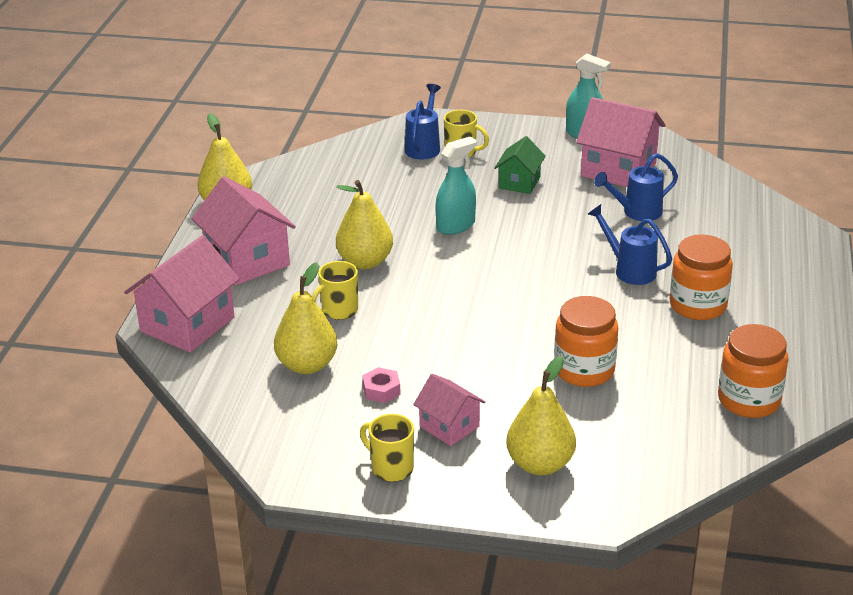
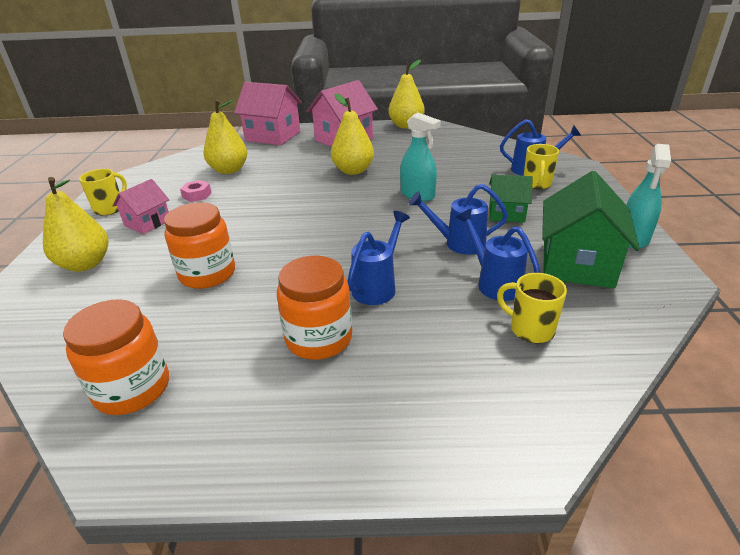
camera: 80 degrees right, 0 degrees up
yellow mug [312,261,358,320] -> yellow mug moved to [497,273,567,343]
pink house [576,97,666,187] -> green house [542,171,640,288]
none -> blue watering can [409,184,508,255]

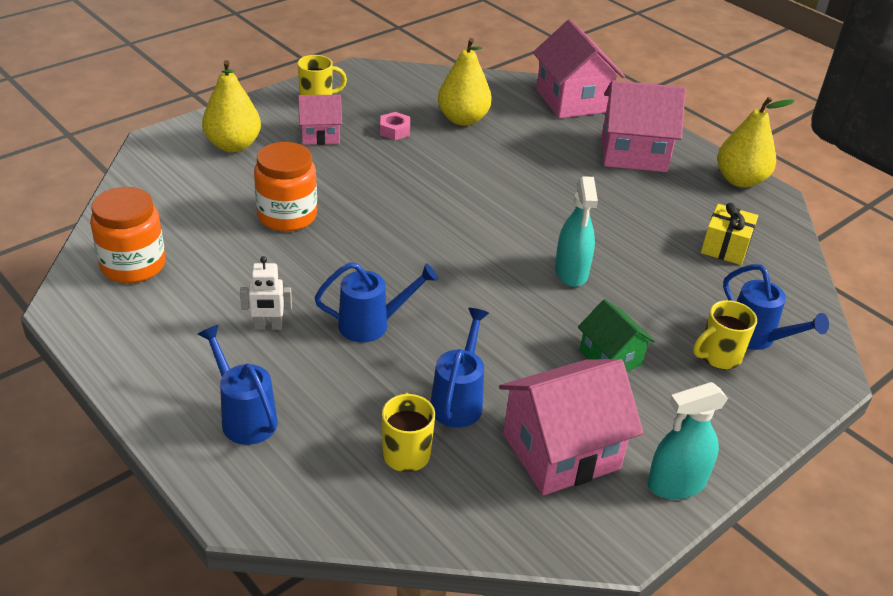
camera: 45 degrees right, 5 degrees up
orange jar [277,256,352,360] -> white robot [240,256,292,330]
yellow pear [331,93,374,175] -> none
blue watering can [409,184,508,255] -> blue watering can moved to [198,325,278,445]
green house [542,171,640,288] -> pink house [499,359,643,495]
none -> yellow gift [701,203,758,265]

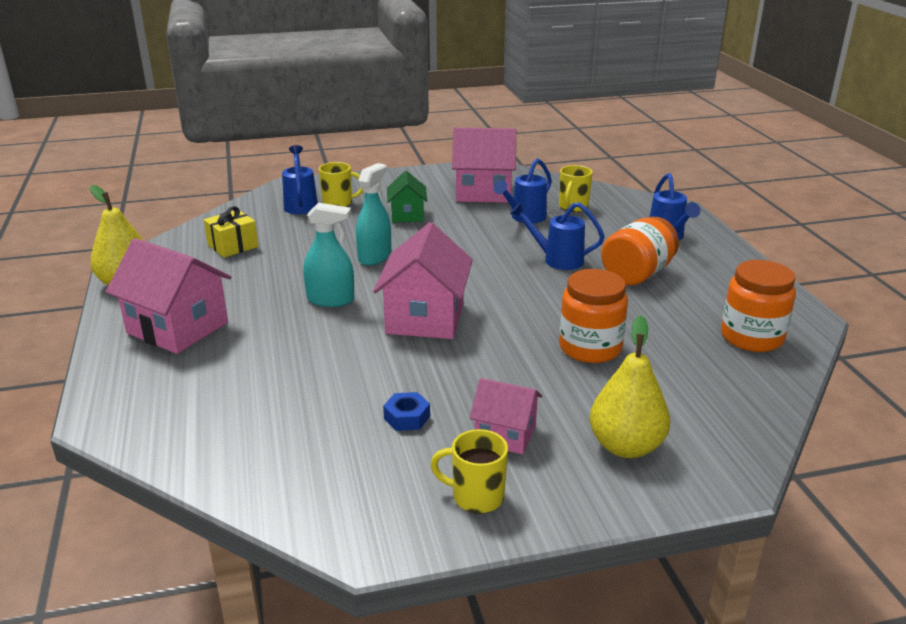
camera: 150 degrees left, 10 degrees down
white robot [240,256,292,330] -> orange jar [601,217,679,286]
pink nut [380,112,410,140] -> blue nut [383,392,430,431]
yellow pear [438,38,492,126] -> none
pink house [533,19,625,119] -> pink house moved to [373,222,473,339]
turquoise spray bottle [647,382,728,499] -> turquoise spray bottle moved to [303,203,354,307]

